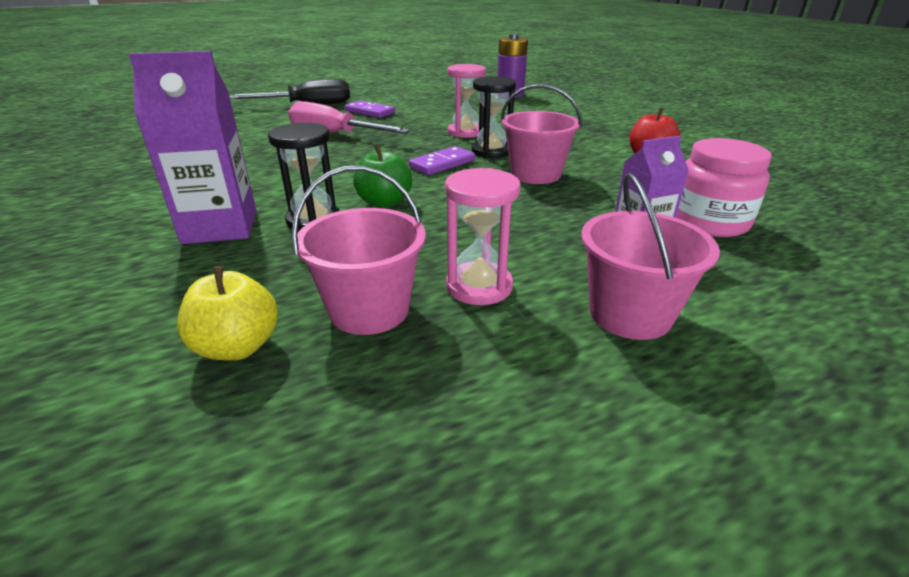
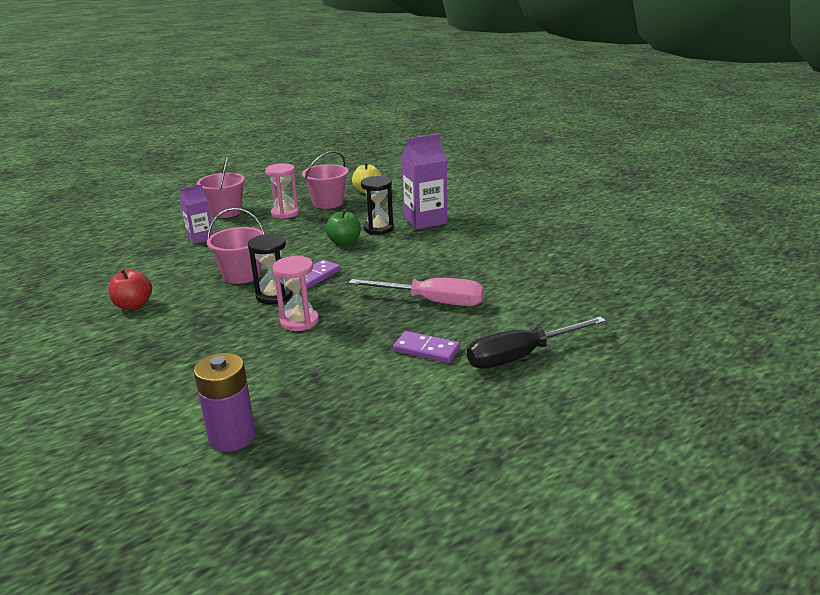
camera: 170 degrees right, 5 degrees down
pink jar [676,138,772,237] -> none

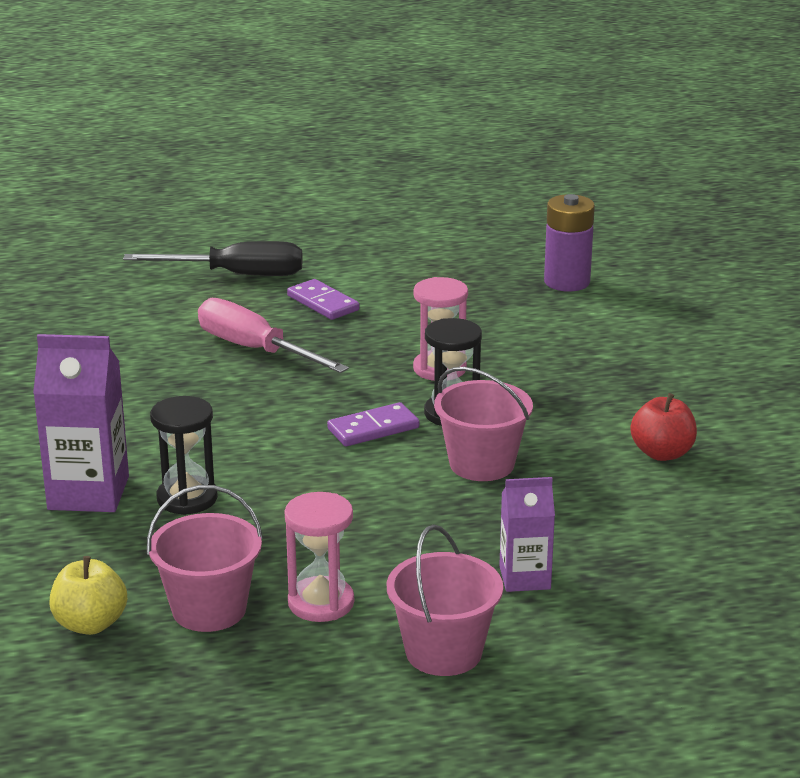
camera: 155 degrees left, 0 degrees up
green apple [325,209,361,246] -> none

